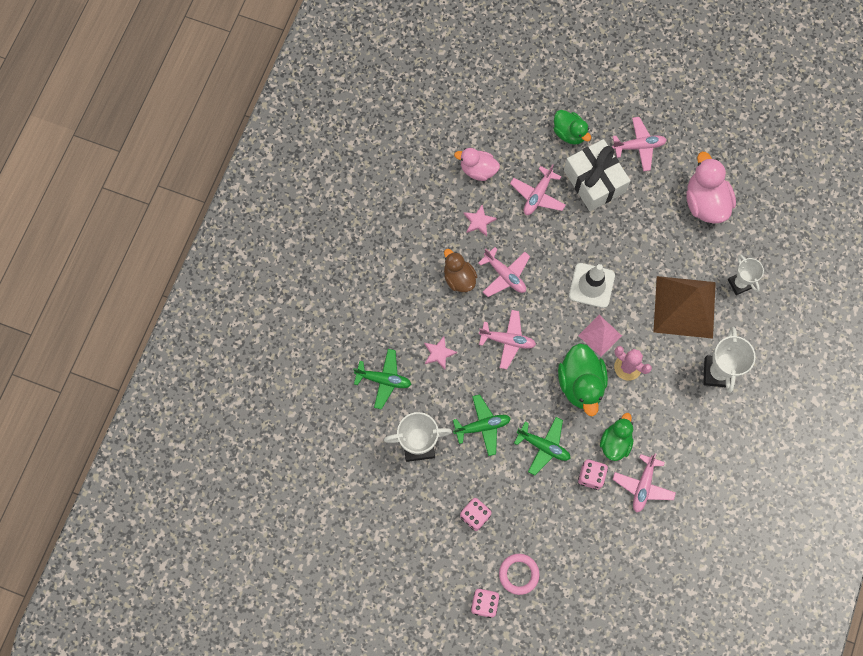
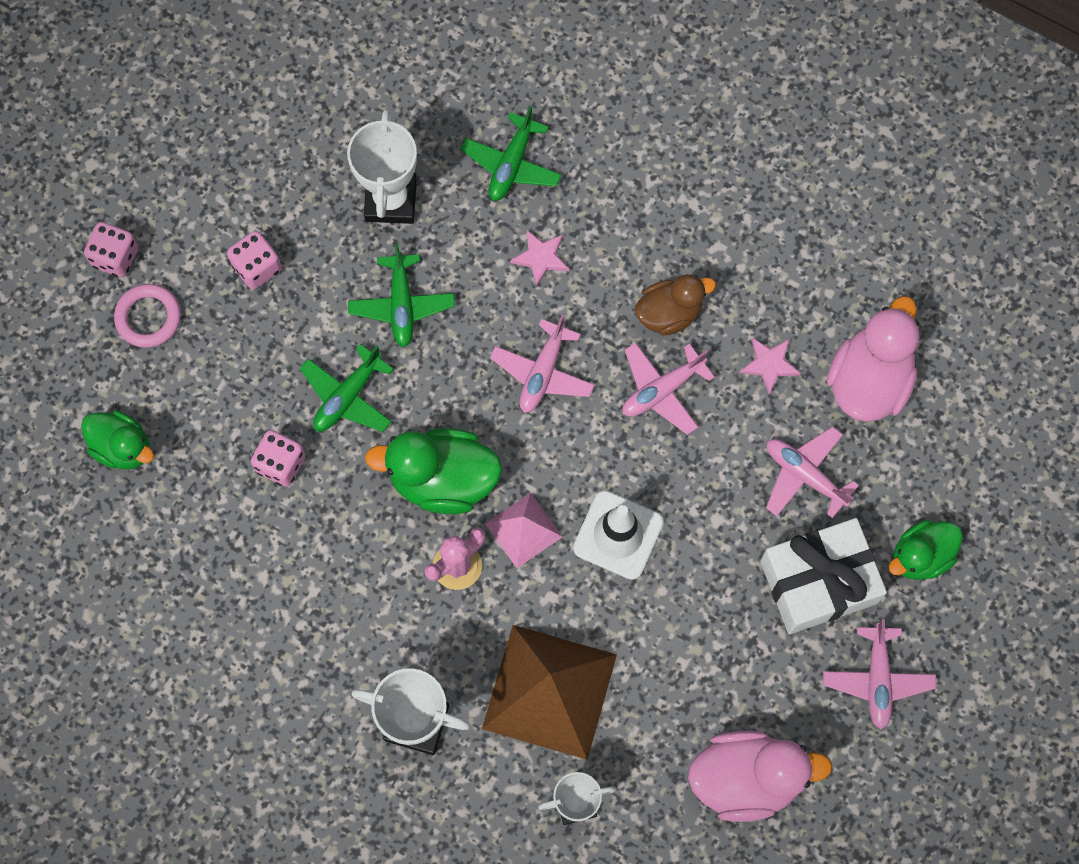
camera: 100 degrees right, 0 degrees up
pink duck [454,148,500,181] -> pink duck [827,296,920,422], size x1.55
green duck [600,413,633,461] -> green duck moved to [81,411,154,469]
pink plane [613,453,676,513] -> none

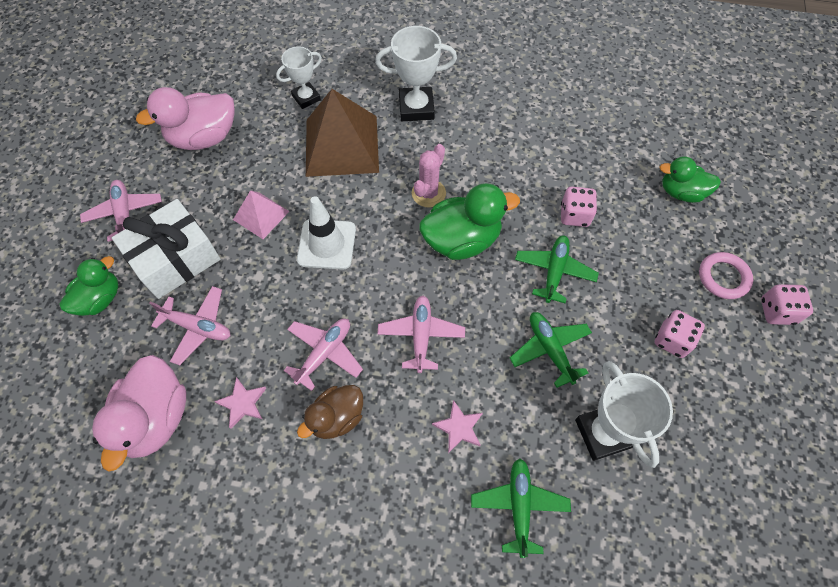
camera: 160 degrees right, 10 degrees down
pink pyramid [485,493,563,568] -> pink pyramid moved to [233,190,290,239]

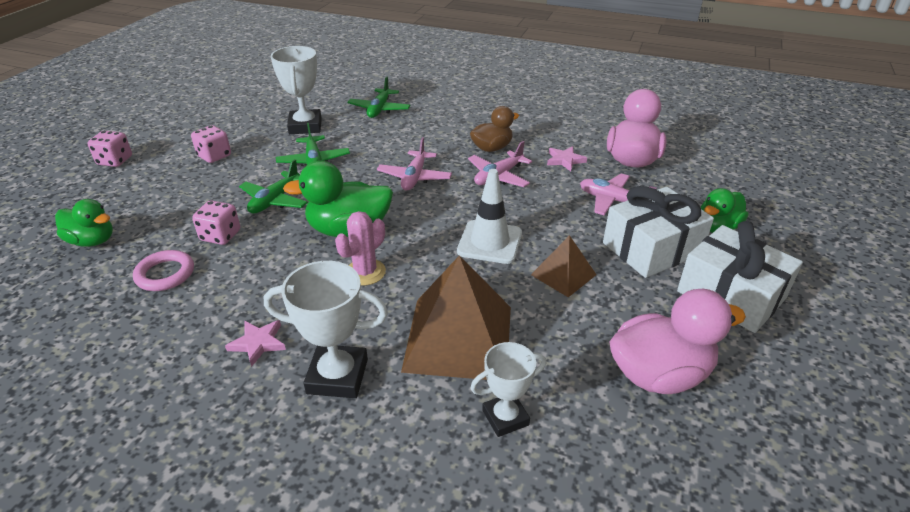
camera: 170 degrees left, 25 degrees down
pink plane [80,180,162,242] -> white gift [677,221,803,333]
pink pyramid [233,190,290,239] -> brown pyramid [531,235,596,297]
pink star [432,400,483,453] -> pink star moved to [225,320,286,367]
pink ring [699,252,753,299] -> pink ring moved to [133,250,194,291]

